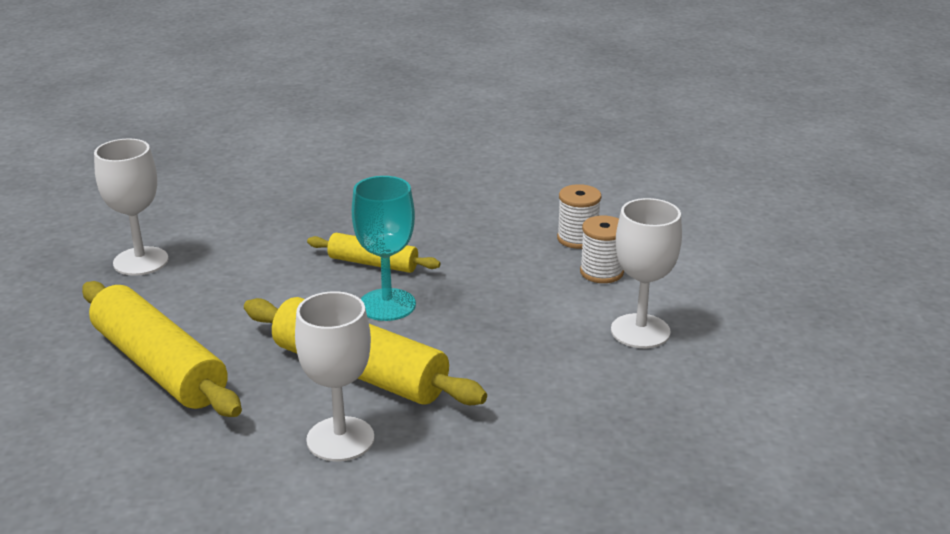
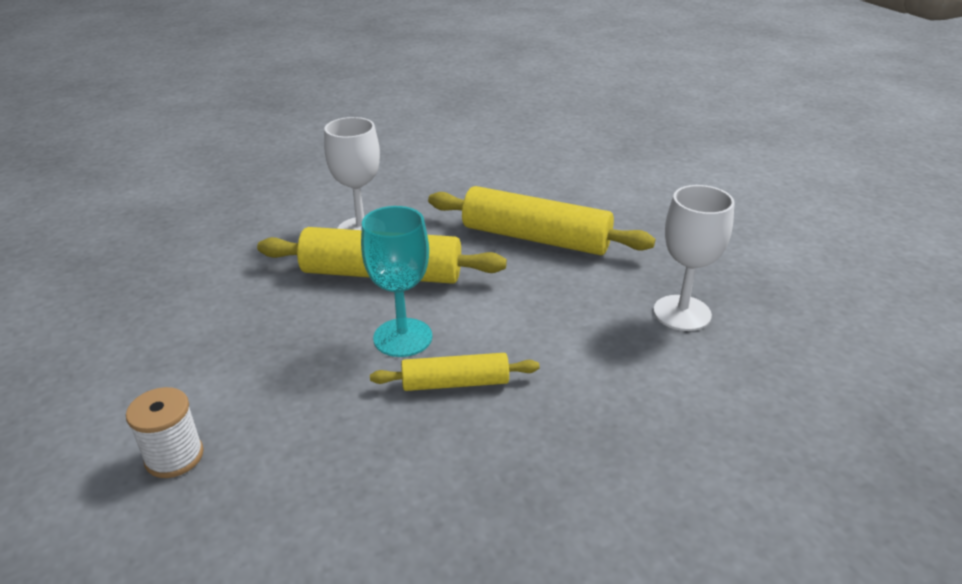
camera: 155 degrees right, 5 degrees up
white spool [557,184,601,249] -> none
white goblet [611,198,682,348] -> none

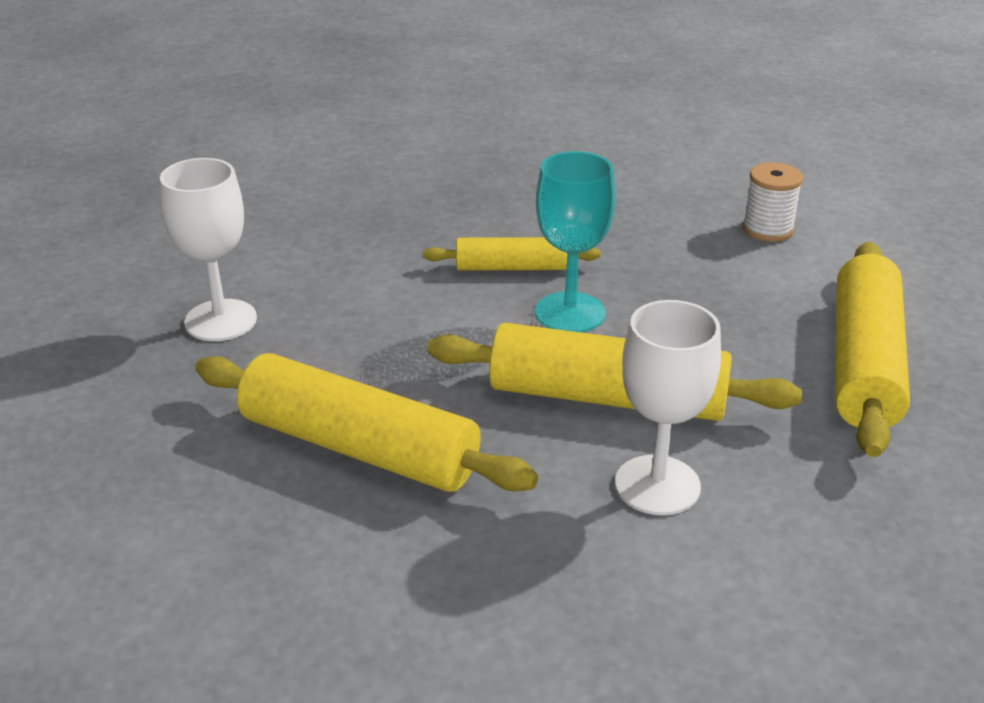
camera: 175 degrees left, 0 degrees up
none -> yellow rolling pin [835,242,910,457]

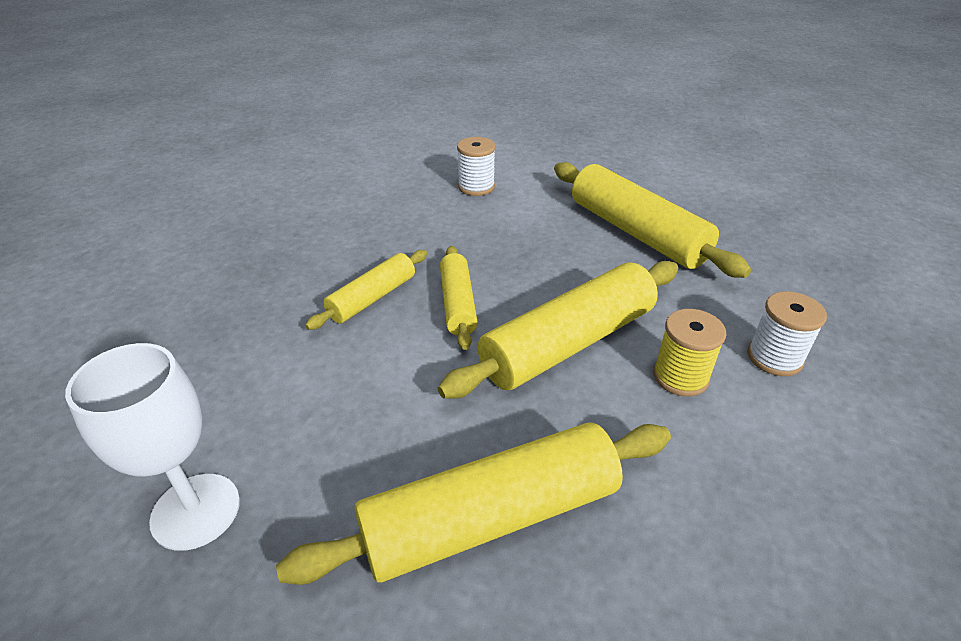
camera: 50 degrees left, 5 degrees up
turquoise goblet [535,151,615,332] -> yellow rolling pin [440,246,478,350]
white goblet [615,300,721,515] -> yellow spool [653,309,726,397]
none -> white spool [747,291,827,377]

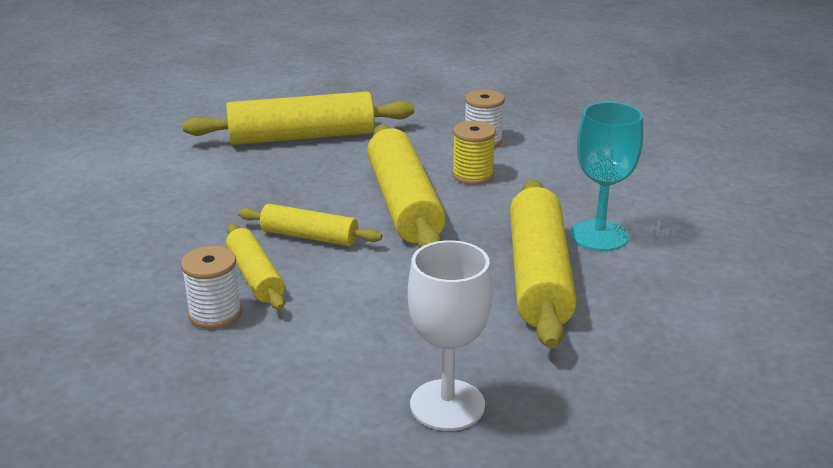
camera: 65 degrees left, 10 degrees down
white spool [457,137,496,196] -> white spool moved to [181,246,242,329]
none -> turquoise goblet [570,102,643,251]

